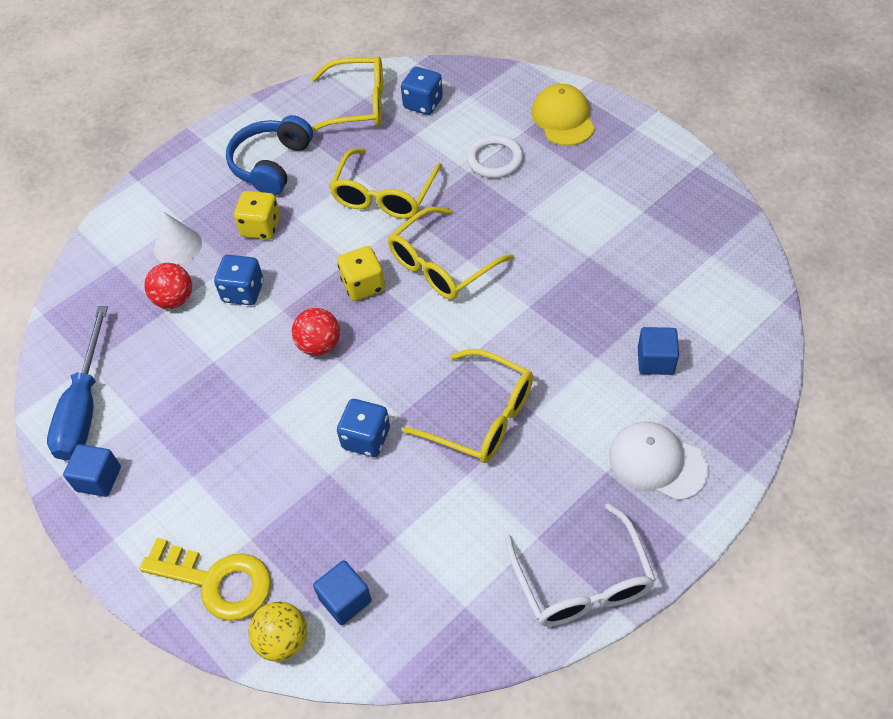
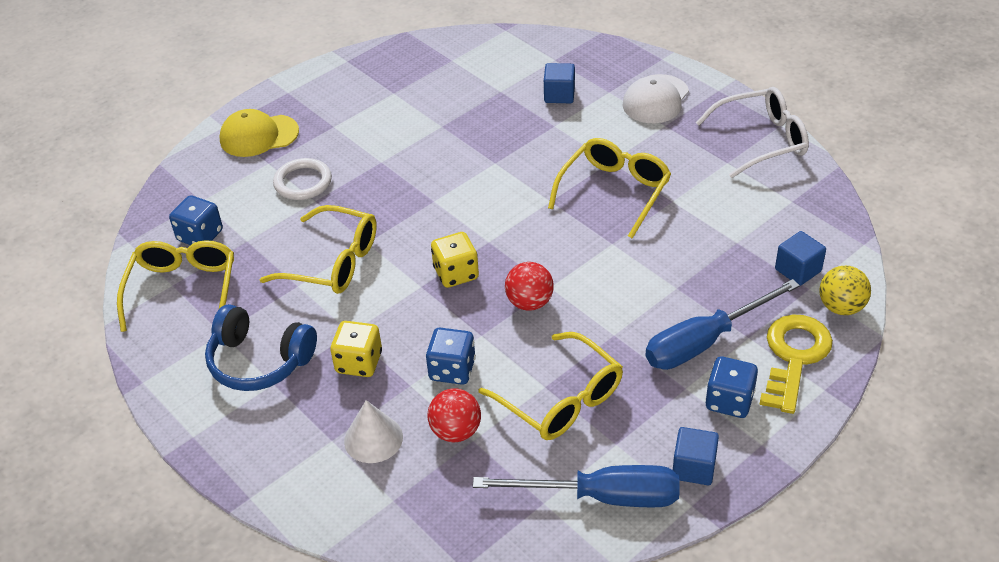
camera: 90 degrees left, 10 degrees down
blue dice [337,399,390,457] -> blue dice moved to [705,356,758,418]
yellow glasses [388,207,514,300] -> yellow glasses moved to [479,332,623,440]
none -> blue screwdriver [645,279,800,370]

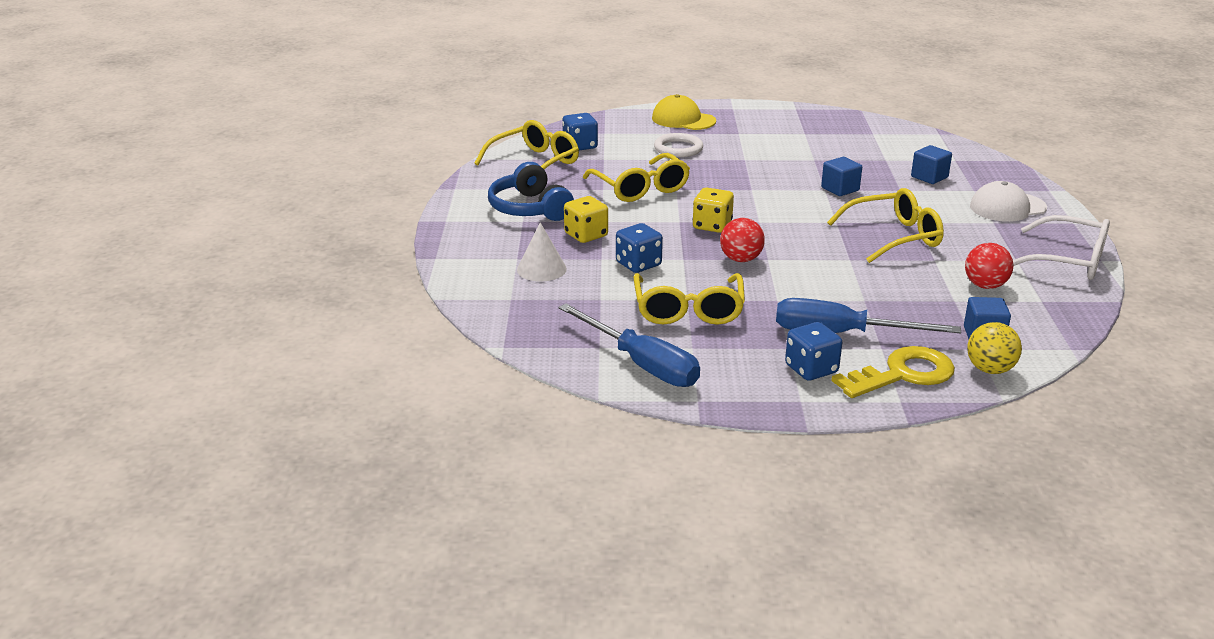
camera: 40 degrees right, 15 degrees down
red ball [427,388,481,442] -> red ball moved to [965,243,1013,289]
blue cube [673,427,719,485] -> blue cube moved to [821,157,862,196]

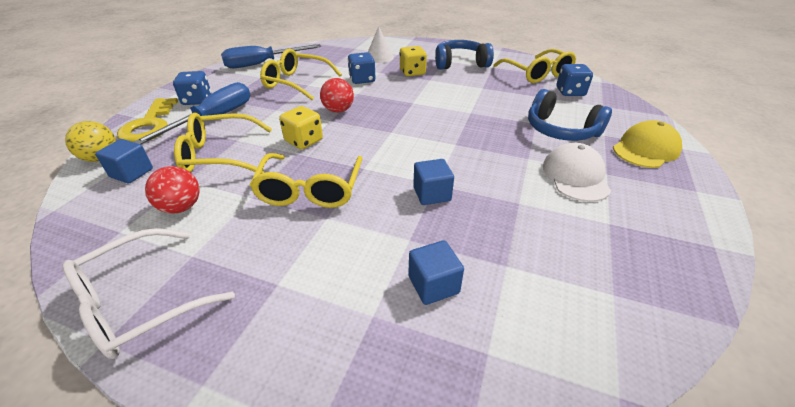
camera: 110 degrees right, 10 degrees up
yellow glasses [583,153,690,202] -> yellow glasses moved to [174,113,272,174]
white ring [654,133,703,157] -> blue headphones [528,89,612,141]
yellow dice [693,188,734,233] -> yellow dice moved to [279,106,323,149]
white cap [970,181,1047,222] -> white cap moved to [543,143,611,202]

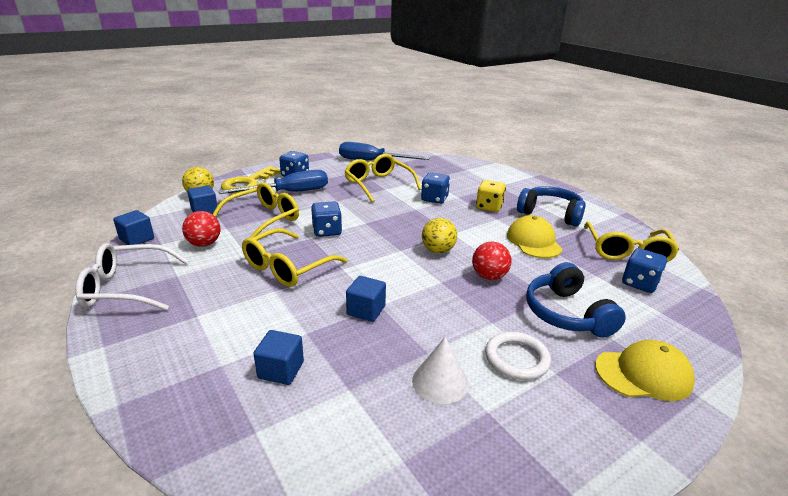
camera: 35 degrees right, 10 degrees down
yellow glasses [174,113,272,174] -> yellow glasses turned 105 degrees clockwise [213,182,299,238]
yellow dice [279,106,323,149] -> blue dice [311,201,342,237]
red ball [320,78,354,113] -> red ball moved to [472,242,511,280]
white cone [368,26,394,63] -> white cone moved to [412,337,468,404]
white cap [543,143,611,202] -> white ring [485,332,551,380]
none -> blue cube [113,210,154,245]
none -> yellow ball [422,218,457,253]
none -> yellow cap [507,215,562,258]

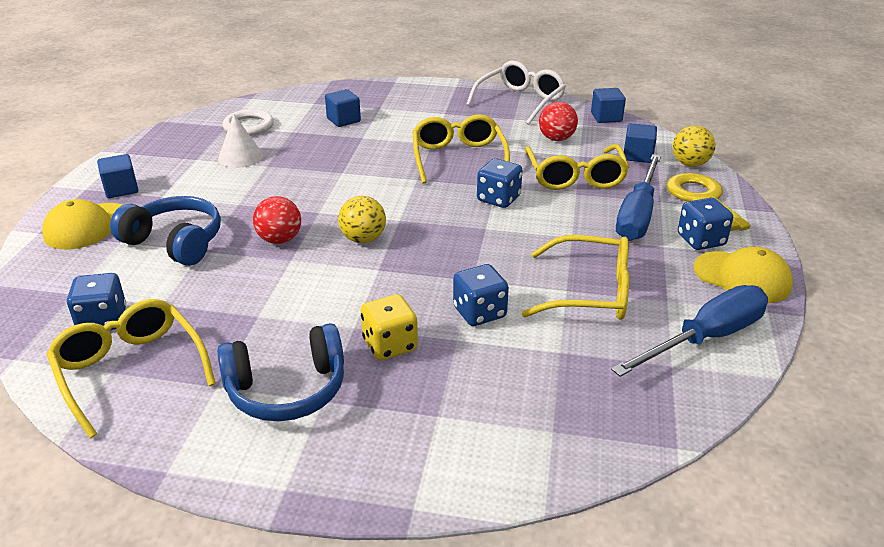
camera: 135 degrees right, 5 degrees up
blue cube [346,276,386,322] -> blue cube moved to [97,154,138,198]
white ring [485,332,551,380] -> white ring moved to [222,109,274,136]
yellow cap [507,215,562,258] -> yellow cap moved to [694,247,793,303]

